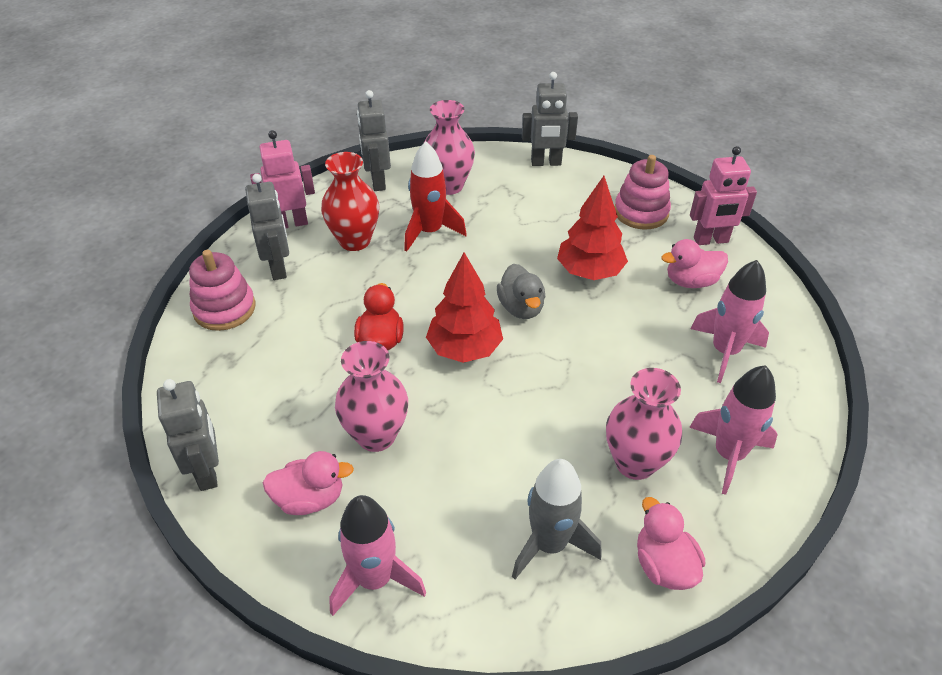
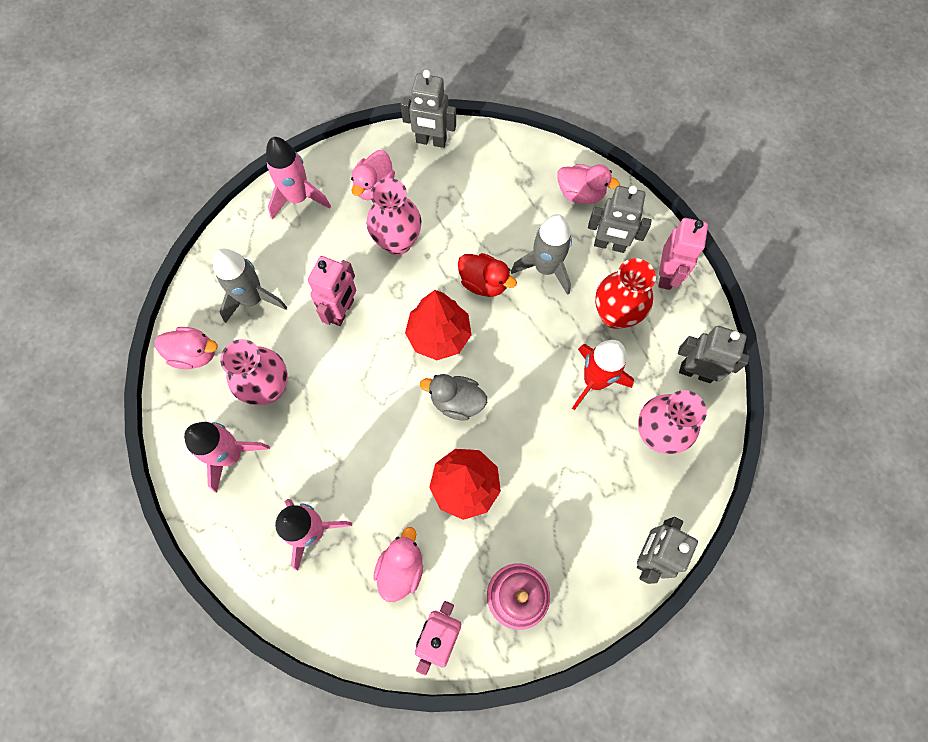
camera: 120 degrees right, 25 degrees up
pink stacking toy [189,250,255,331] -> pink duck [557,164,620,204]
none -> pink robot [308,256,356,326]
none -> grey rocket [511,214,572,295]

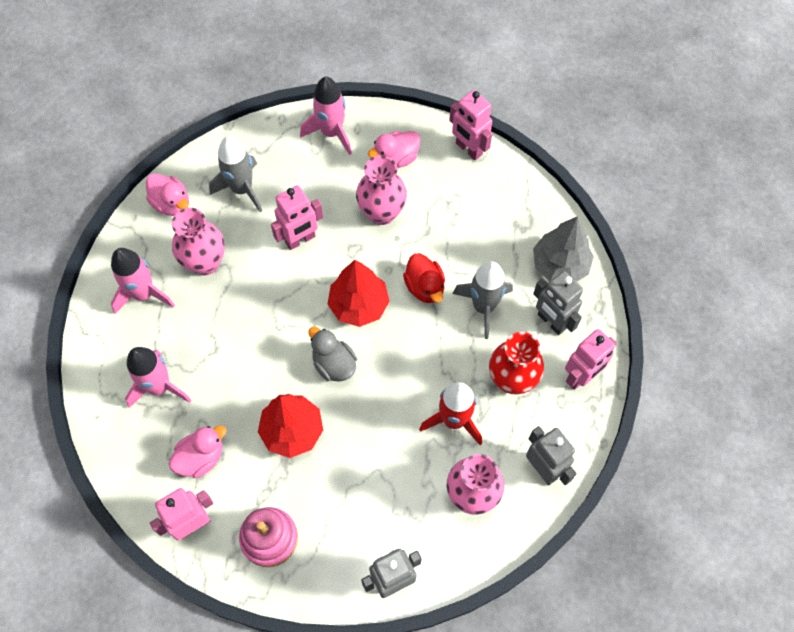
camera: 35 degrees right, 5 degrees down
grey robot [401,70,456,148] -> pink robot [449,90,492,160]
pink duck [557,164,620,204] -> grey tree [533,216,594,282]

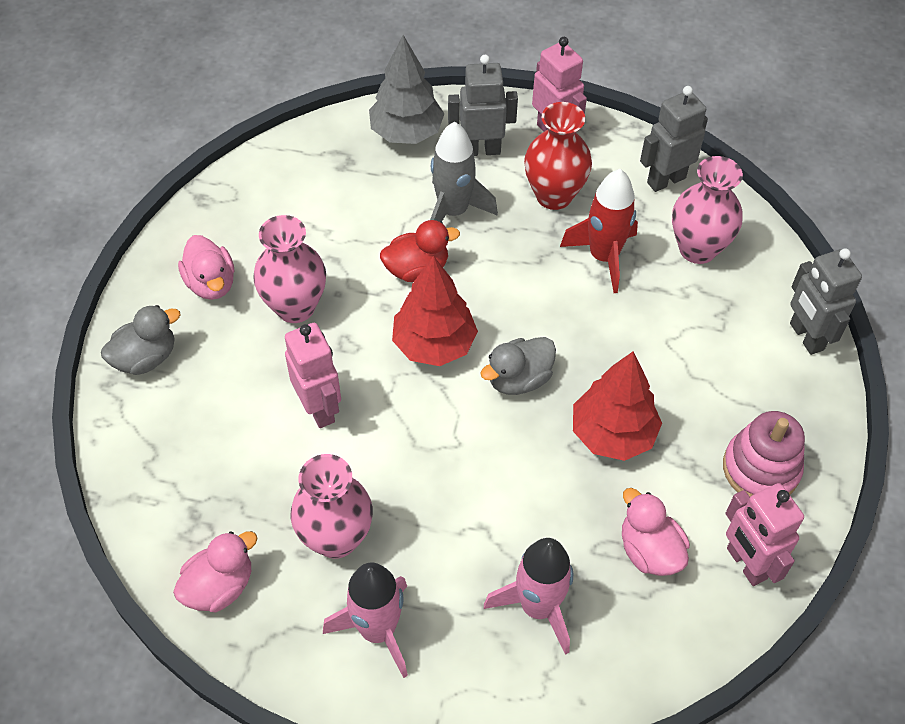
camera: 85 degrees left, 10 degrees down
grey rocket [209,136,262,212] -> none
pink rocket [300,77,352,155] -> grey duck [101,305,181,375]
pink robot [449,90,492,160] -> none
grey robot [533,271,583,335] -> grey robot turned 150 degrees counterclockwise [448,55,518,156]

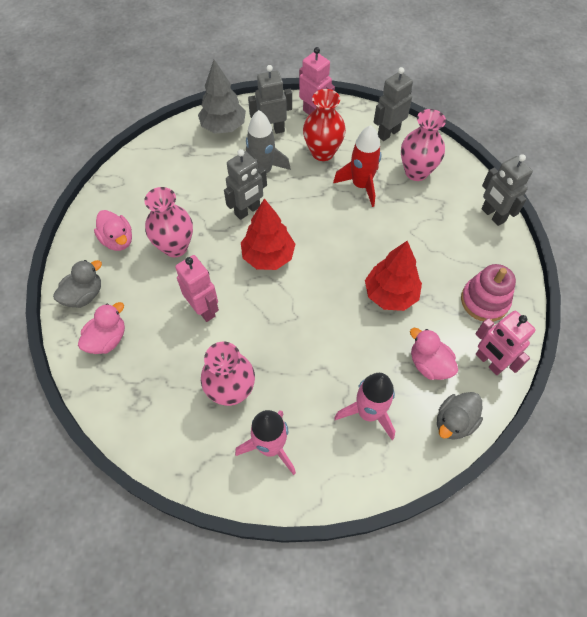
camera: 10 degrees left, 5 degrees up
pink duck [173,531,258,612] -> pink duck moved to [78,302,125,354]
red duck [380,220,460,282] -> grey robot [224,149,267,220]
grey duck [480,337,556,395] -> grey duck moved to [437,392,483,440]

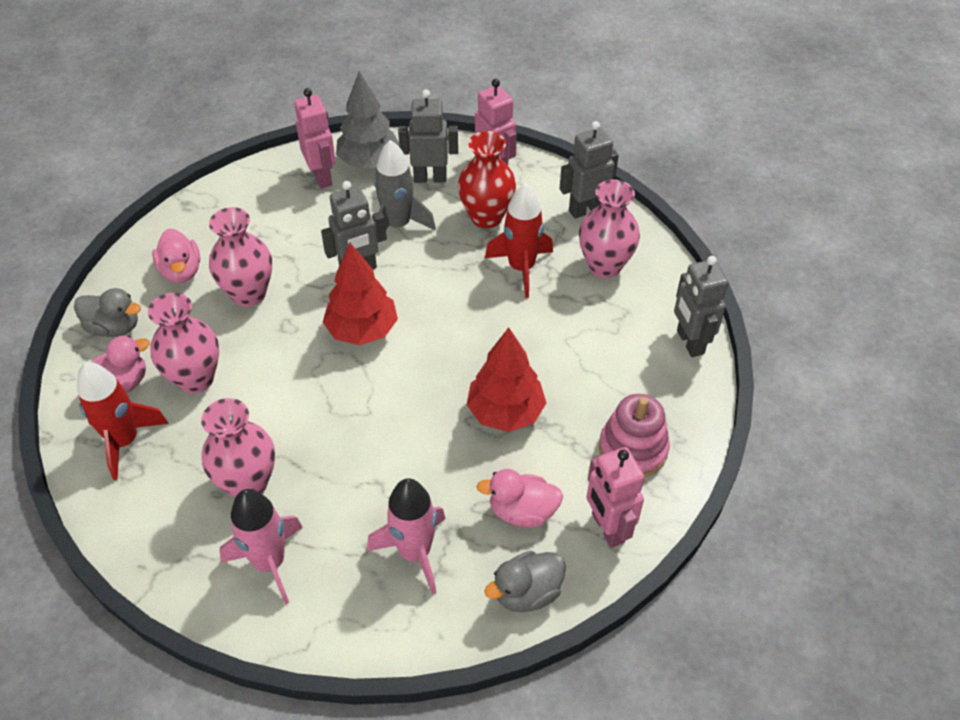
camera: 15 degrees right, 10 degrees down
grey duck [53,260,102,308] -> grey duck turned 45 degrees clockwise [74,288,141,337]
pink robot [175,255,219,322] -> pink robot moved to [294,88,336,189]
pink duck [410,328,458,380] -> pink duck turned 60 degrees counterclockwise [476,469,563,528]
none -> red rocket [77,362,169,480]
none -> pink vase [148,293,219,394]

